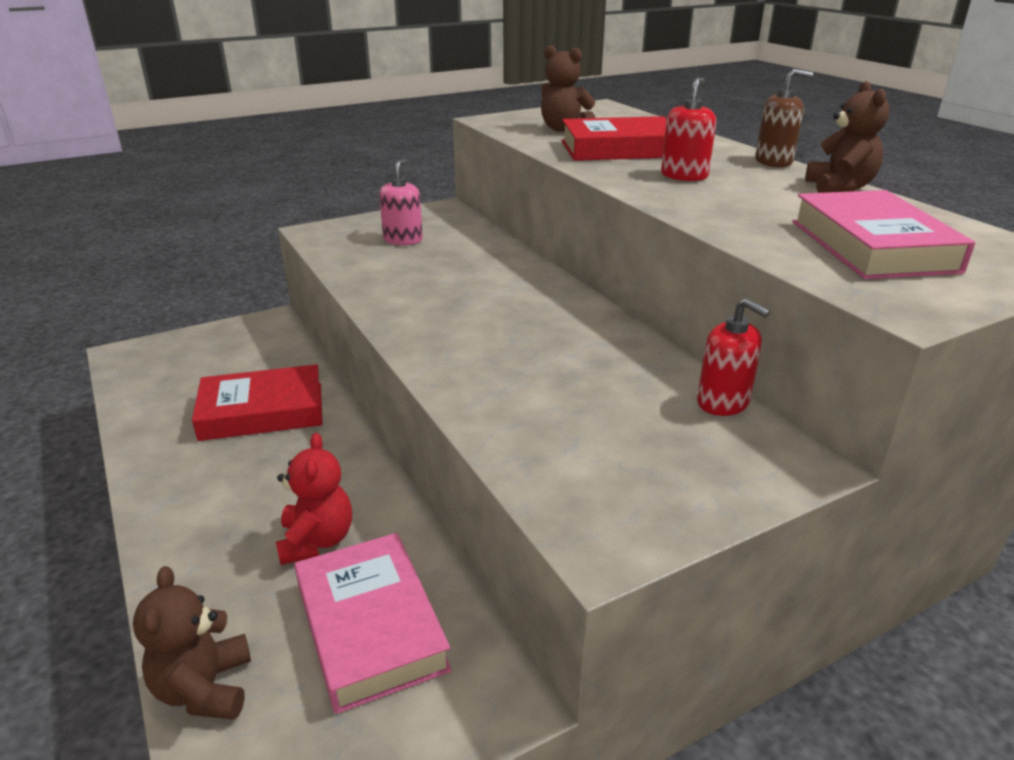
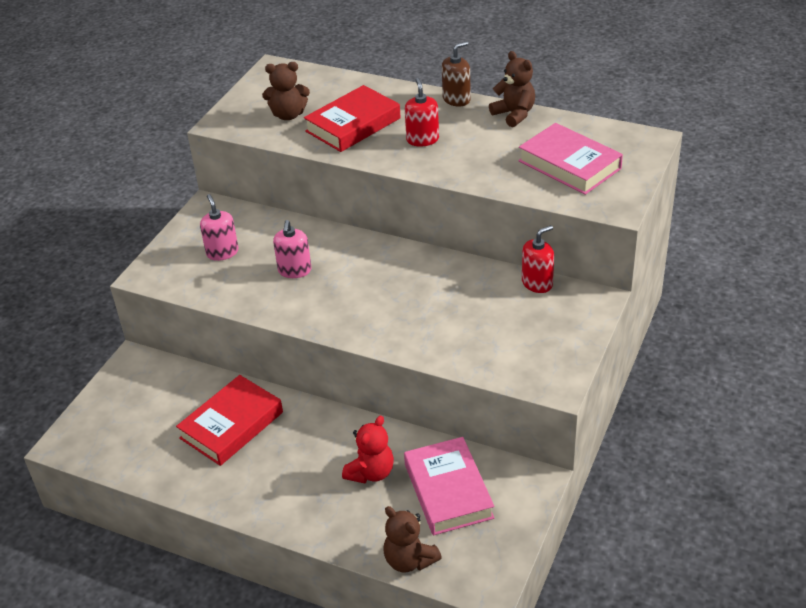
camera: 35 degrees left, 10 degrees up
red teddy bear [276,433,352,565] -> red teddy bear turned 75 degrees clockwise [342,415,394,483]
pink book [294,533,452,714] -> pink book turned 45 degrees clockwise [404,437,494,535]
red soap dispenser [697,298,770,416] -> red soap dispenser turned 45 degrees counterclockwise [522,225,554,293]
none -> pink soap dispenser [273,220,311,278]

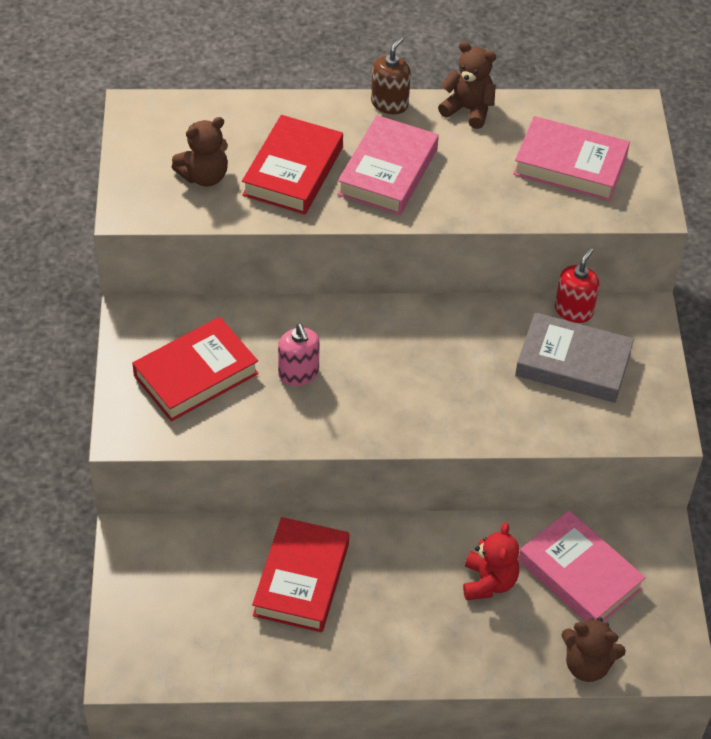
camera: 30 degrees left, 10 degrees up
pink soap dispenser [200,194,239,261] -> red book [132,317,259,421]
red soap dispenser [405,78,439,147] -> pink book [337,115,439,215]
none -> grey book [515,312,634,403]

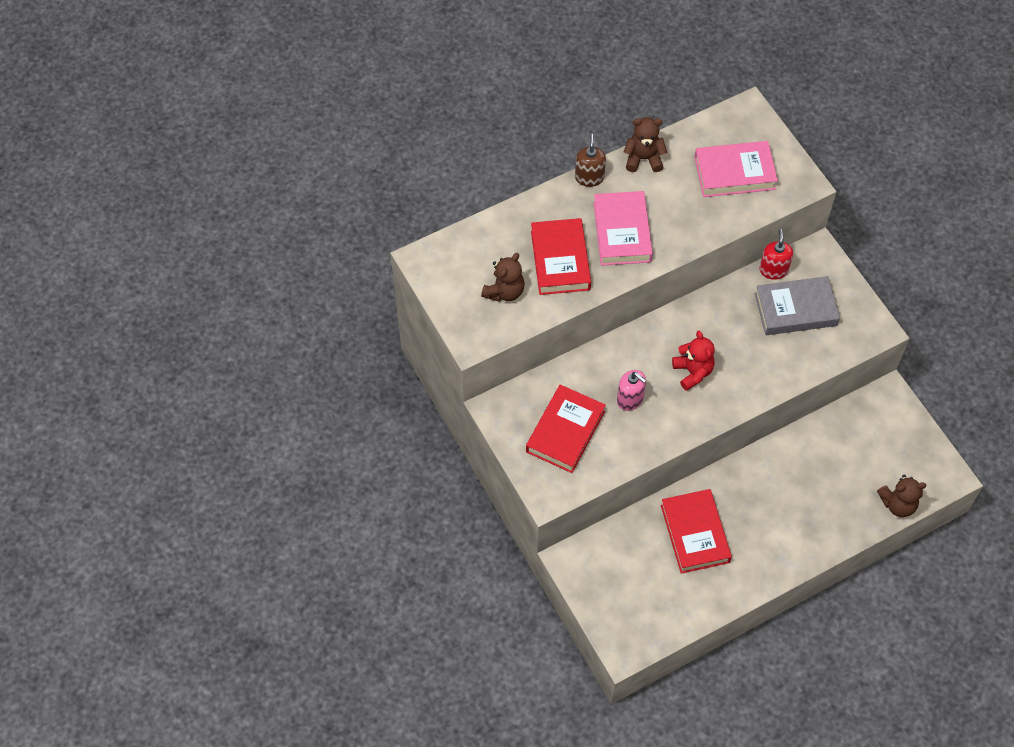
camera: 25 degrees left, 10 degrees up
red teddy bear [463,522,519,600] -> red teddy bear moved to [672,331,715,391]
pink book [518,511,646,622] -> none

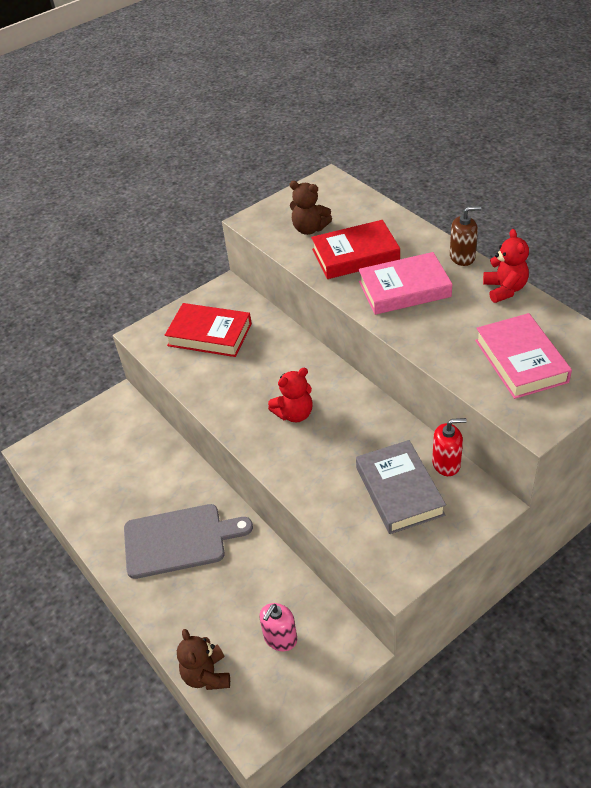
camera: 85 degrees right, 15 degrees down
pink soap dispenser [617,370,646,411] -> pink soap dispenser moved to [259,603,297,651]
brown teddy bear [624,117,667,172] -> red teddy bear [483,229,529,303]
red book [661,489,732,574] -> none
none -> grey cutting board [124,504,253,579]

